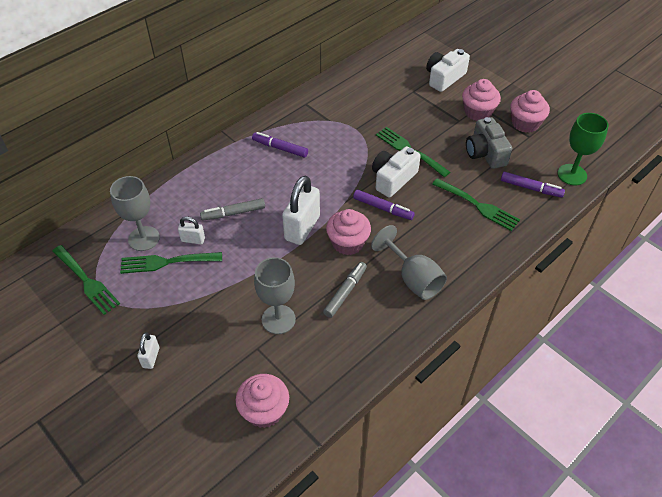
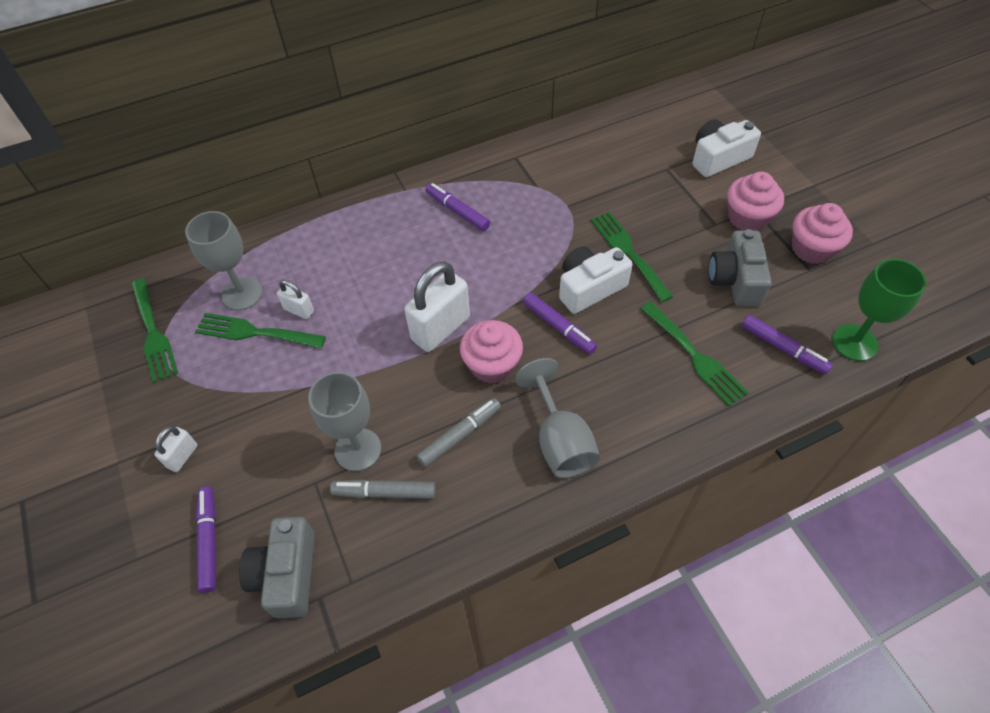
camera: 20 degrees right, 5 degrees up
grey marker [200,198,265,221] -> grey marker moved to [330,479,436,499]
pink cupcake [236,374,289,428] -> grey camera [239,517,315,618]
none -> purple marker [196,486,216,593]

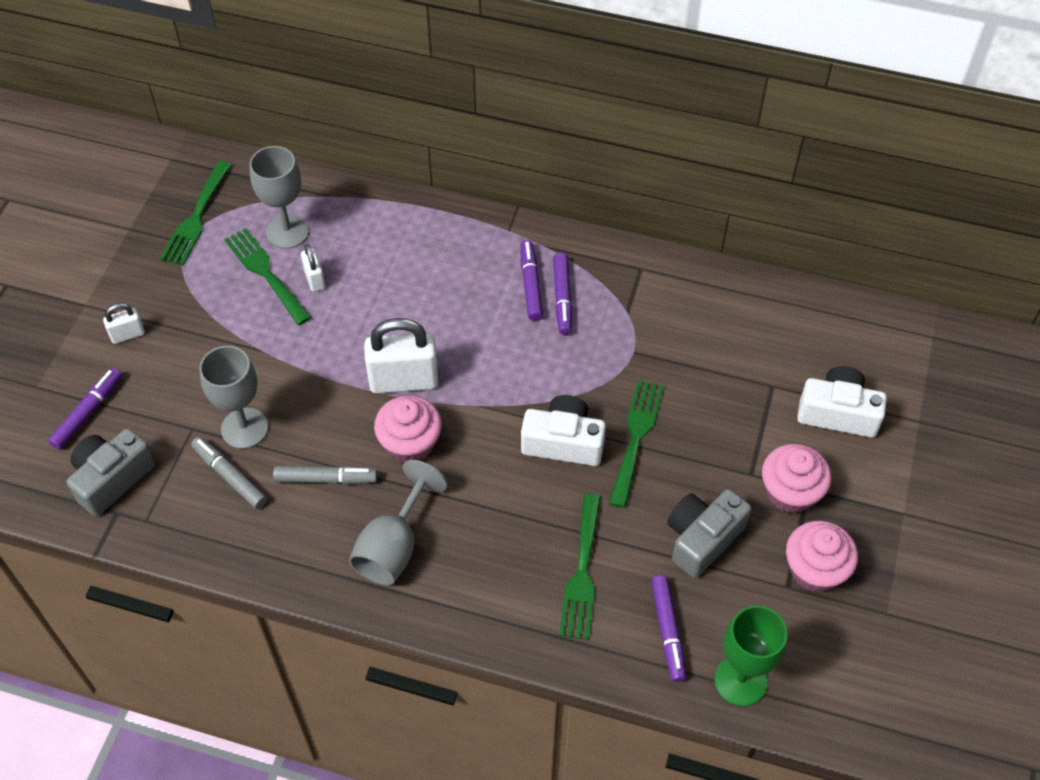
camera: 40 degrees right, 0 degrees up
purple marker [523,293,597,354] -> purple marker moved to [553,253,572,335]

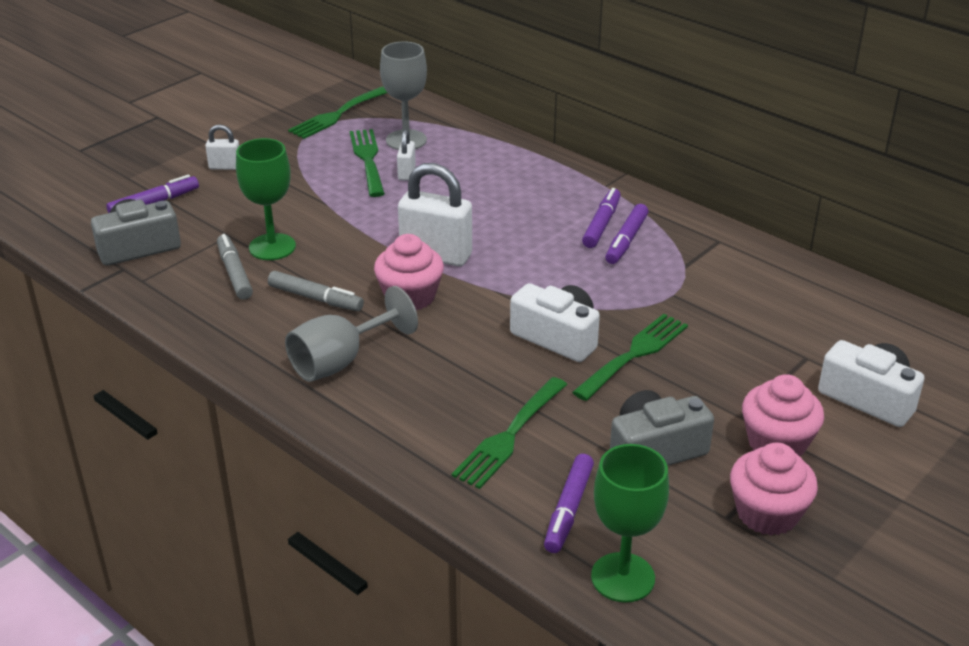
camera: 25 degrees right, 20 degrees down
grey goblet [199,346,268,449] -> green goblet [236,138,296,260]

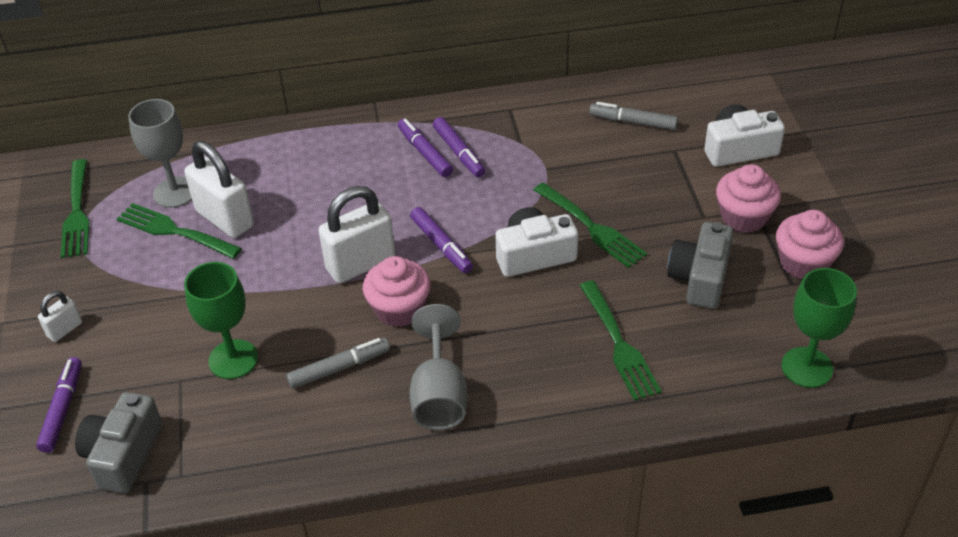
camera: 50 degrees left, 10 degrees up
grey marker [217,234,253,300] -> grey marker moved to [589,102,678,130]
white padlock [397,130,416,181] -> white padlock [184,141,254,238], size x1.99
purple marker [544,454,594,553] -> purple marker moved to [410,207,473,273]
green fork [572,314,688,401] -> green fork turned 150 degrees clockwise [534,182,647,268]

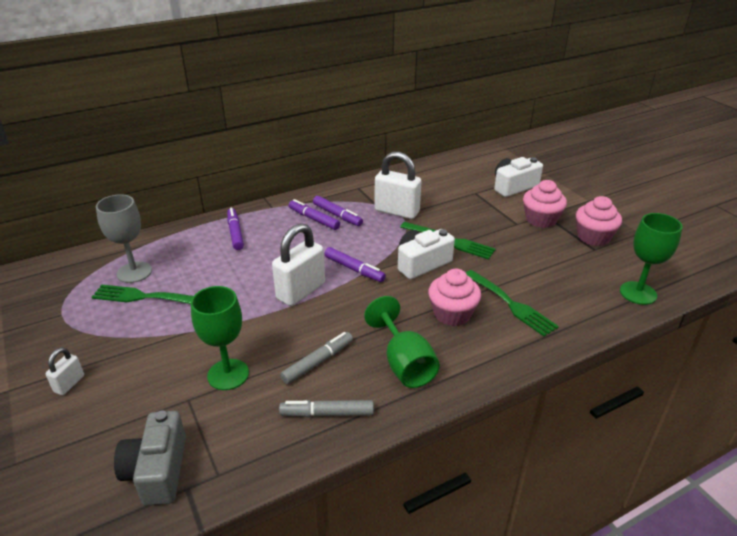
camera: 20 degrees left, 10 degrees down
purple marker [36,357,82,453] -> purple marker moved to [227,208,244,250]
green fork [60,159,89,258] -> none
white padlock [184,141,254,238] -> white padlock moved to [374,152,421,219]
pink cupcake [363,256,430,327] -> pink cupcake moved to [428,269,481,326]
grey goblet [410,304,467,430] -> green goblet [364,296,440,388]
grey marker [589,102,678,130] -> grey marker moved to [279,400,374,417]
grey camera [667,222,733,309] -> none

